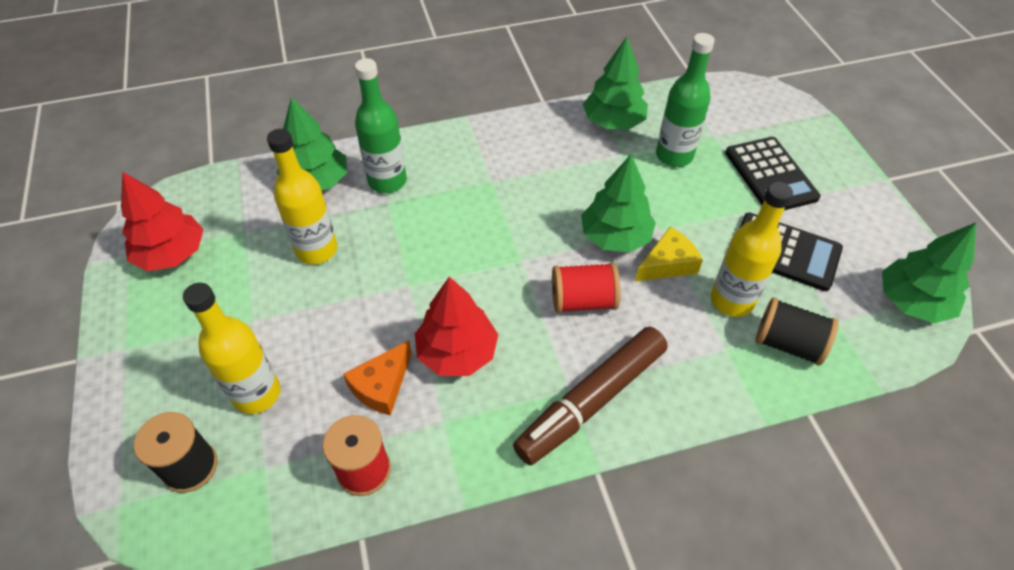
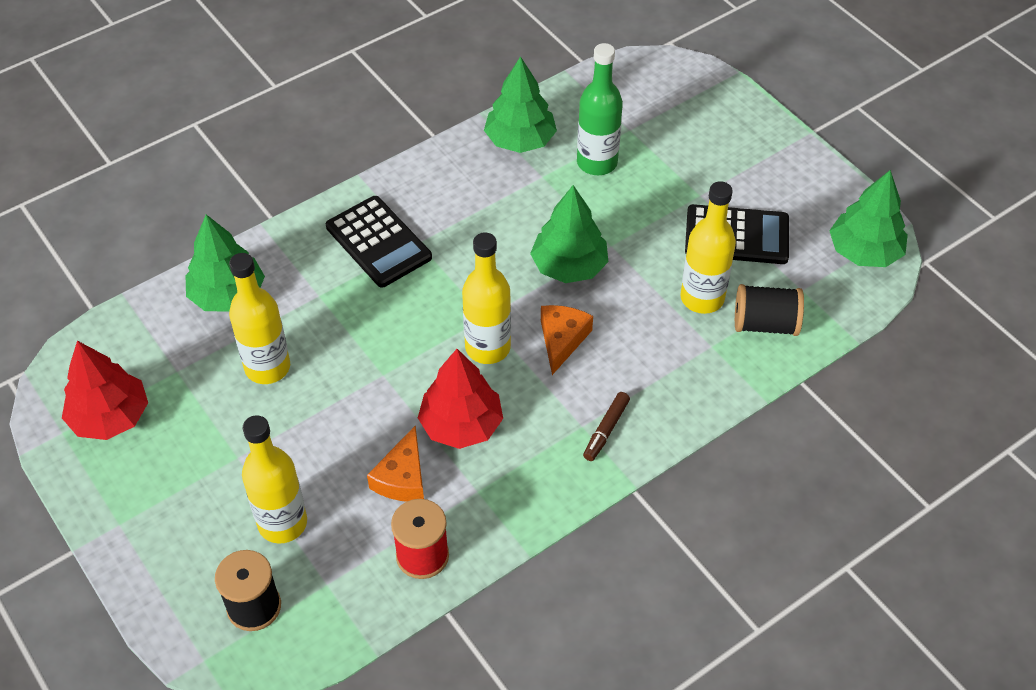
camera: 20 degrees left, 0 degrees up
green bottle [355,58,407,193] -> none
brown marker [513,327,668,465] -> brown marker [583,392,630,461], size x0.44
red spool [552,262,620,313] -> orange cheese [541,305,593,375]
yellow cheese [635,227,703,281] -> none
black calculator [725,137,821,210] -> black calculator moved to [326,196,432,288]
none -> yellow bottle [462,232,511,364]

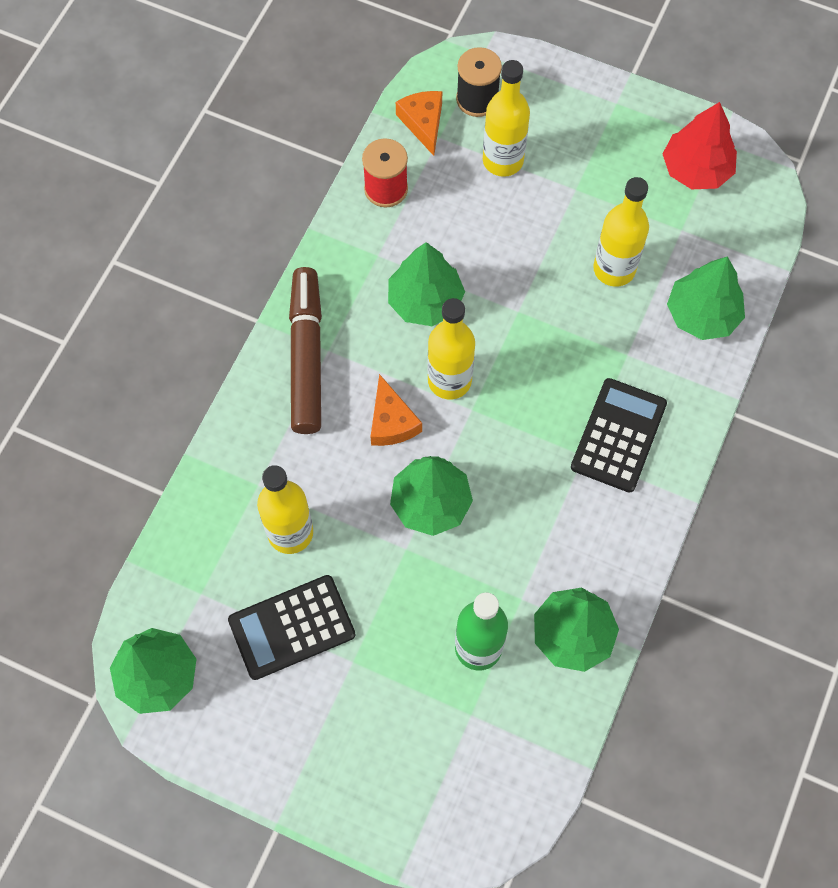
camera: 150 degrees right, 15 degrees up
black calculator [326,196,432,288] -> black calculator turned 90 degrees clockwise [571,378,667,493]
orange cheese [367,425,424,502] -> orange cheese moved to [396,91,442,156]
red tree [418,349,503,449] -> green tree [388,242,465,326]
brown marker [583,392,630,461] -> brown marker [289,267,322,434], size x2.25
black spool [735,284,804,336] -> none

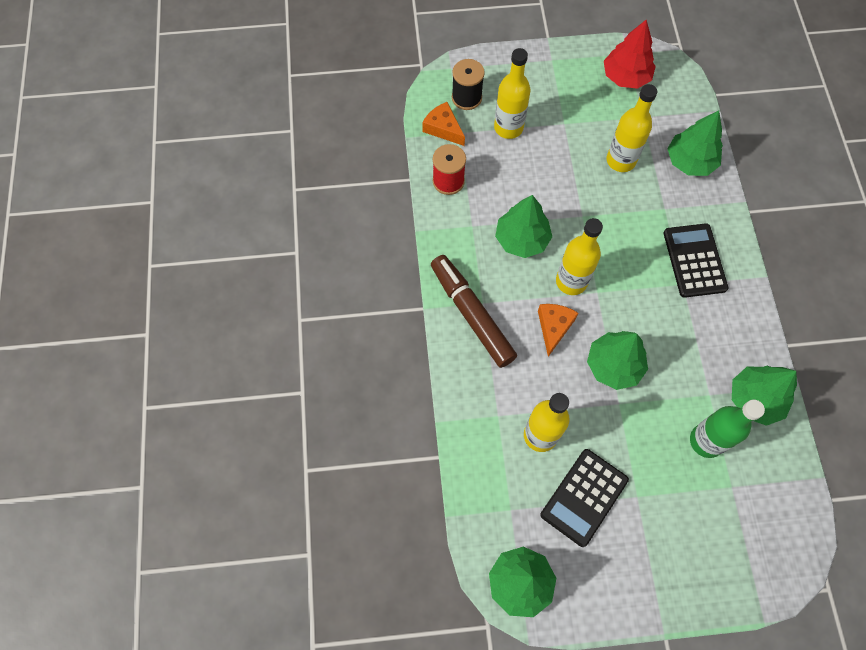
camera: 30 degrees left, 0 degrees up
orange cheese [371,374,422,446] -> orange cheese turned 120 degrees counterclockwise [538,304,578,357]

